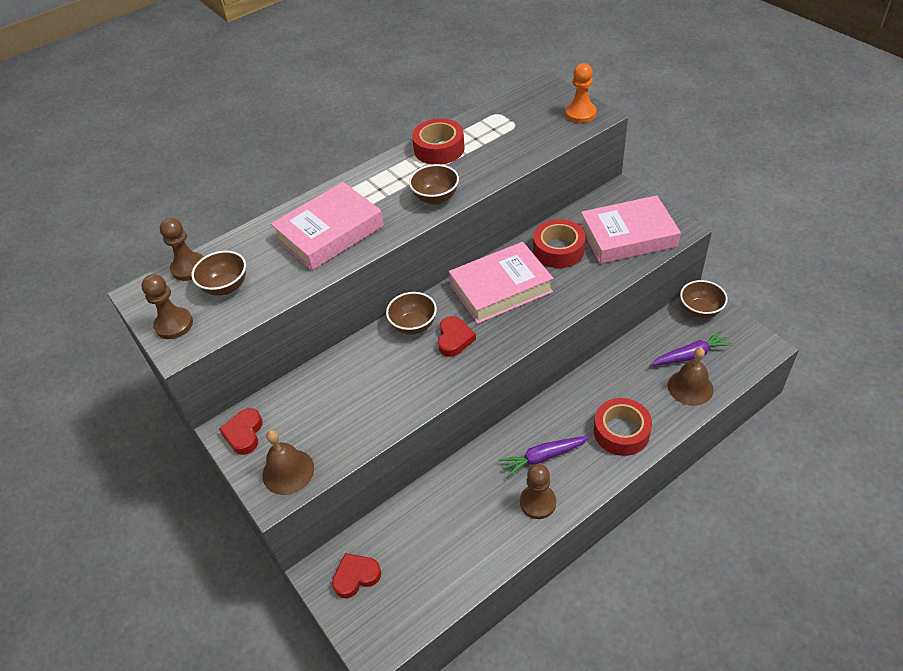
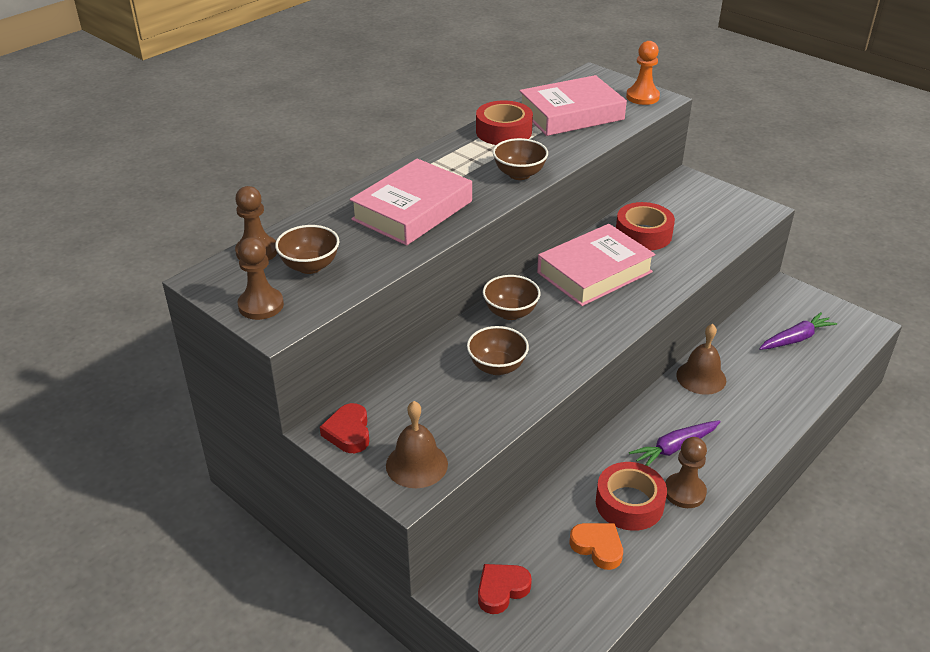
camera: 15 degrees left, 10 degrees down
red heart [438,316,476,357] -> none
pink book [580,195,681,264] -> pink book moved to [519,75,627,136]
red tape [594,398,652,456] -> red tape moved to [596,462,667,531]
brown bell [668,347,714,406] -> brown bell moved to [676,324,726,395]
brown bowl [680,280,728,318] -> brown bowl moved to [467,326,529,375]
none -> orange heart [569,523,623,570]

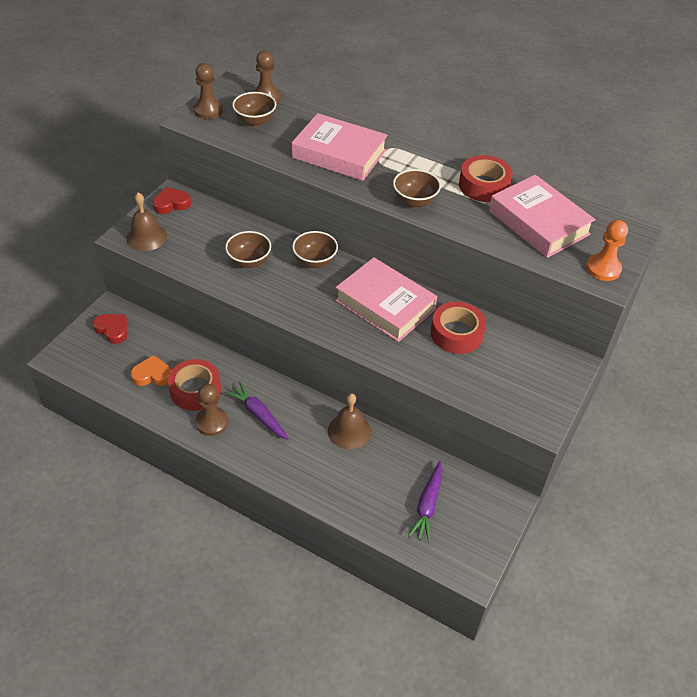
camera: 75 degrees right, 10 degrees up
orange heart [569,523,623,570] -> orange heart turned 120 degrees counterclockwise [130,355,171,386]
purple carrot [759,312,837,350] -> purple carrot turned 60 degrees clockwise [408,461,443,542]

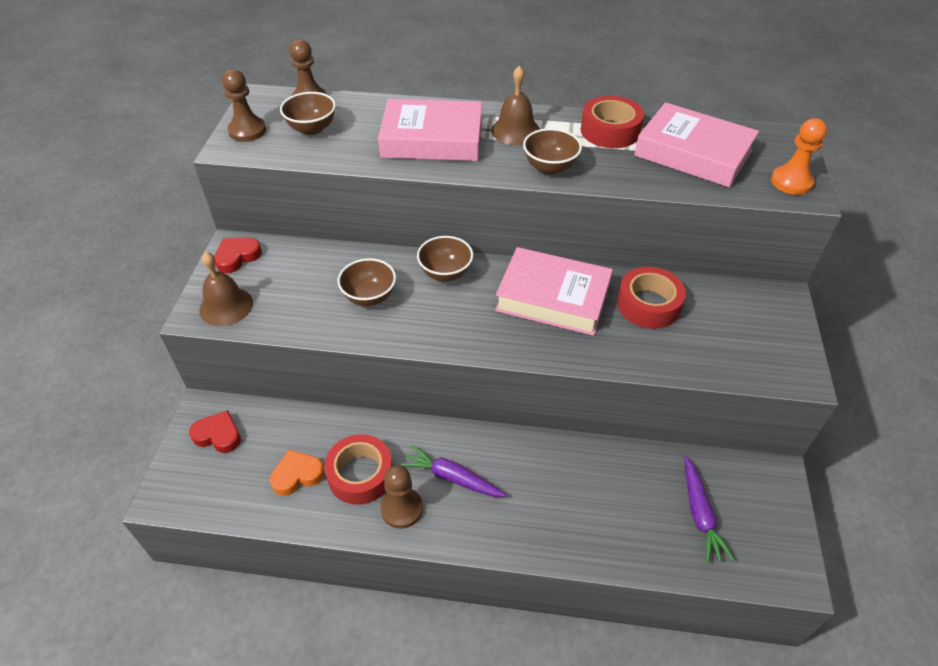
camera: 20 degrees left, 0 degrees up
brown bell [328,393,371,450] -> brown bell moved to [491,65,540,145]

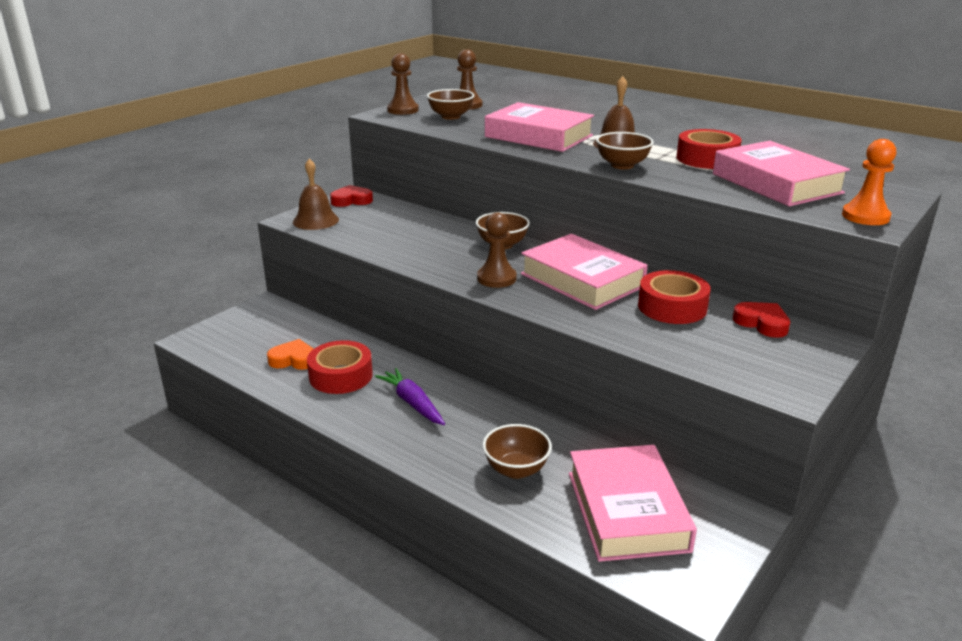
camera: 30 degrees right, 20 degrees down
red heart [189,410,241,453] -> red heart moved to [733,302,790,338]
brown bowl [338,258,396,306] -> brown bowl moved to [483,424,552,479]
brown pawn [381,465,423,529] -> brown pawn moved to [477,212,517,288]
purple carrot [684,456,734,563] -> pink book [569,445,697,562]

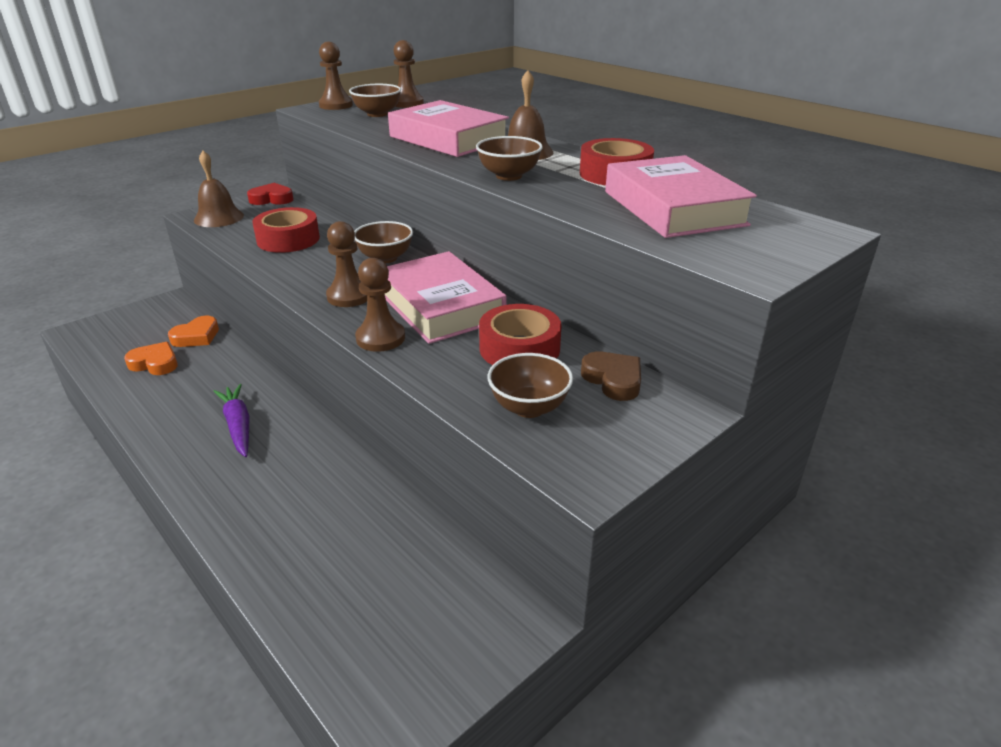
camera: 10 degrees right, 5 degrees up
red tape [307,340,373,394] -> red tape moved to [252,207,320,253]
brown bowl [483,424,552,479] -> brown bowl moved to [488,353,573,418]
pink book [569,445,697,562] -> none
red heart [733,302,790,338] -> brown heart [581,351,641,401]
orange pawn [842,139,896,225] -> none
none -> orange heart [168,315,219,347]
none -> brown pawn [355,258,405,352]

